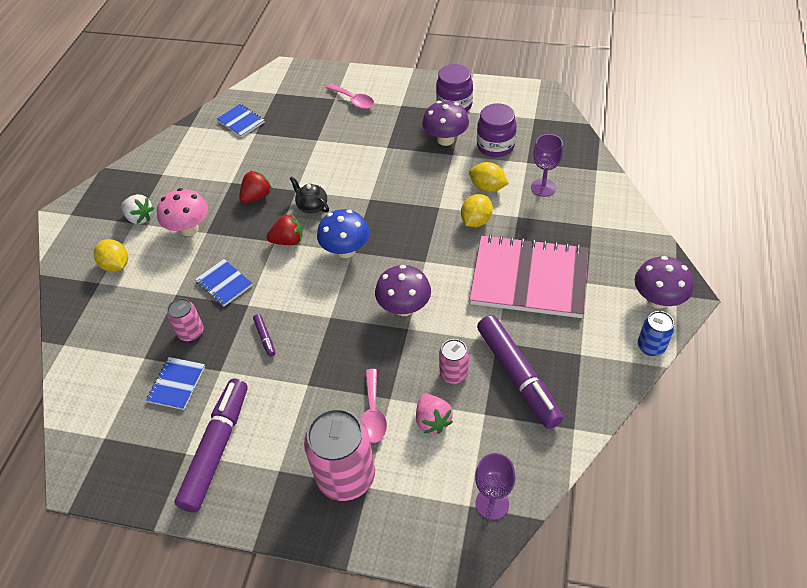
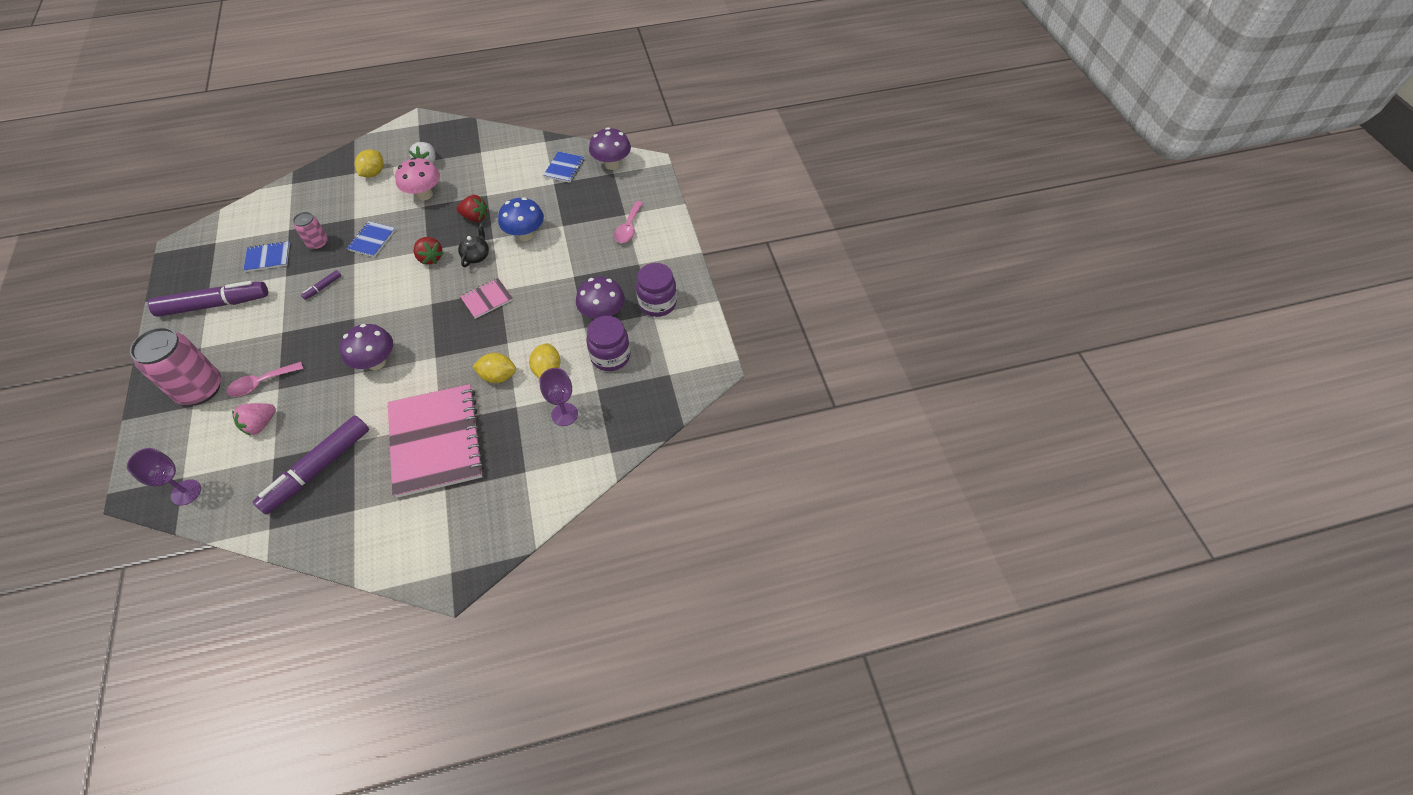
camera: 60 degrees right, 5 degrees up
blue mushroom [317,209,369,258] -> blue mushroom moved to [498,197,544,241]
pink can [439,339,469,384] -> none
purple mushroom [635,256,694,308] -> purple mushroom moved to [589,127,631,170]
blue can [638,311,675,356] -> none
none -> pink notebook [460,278,513,319]

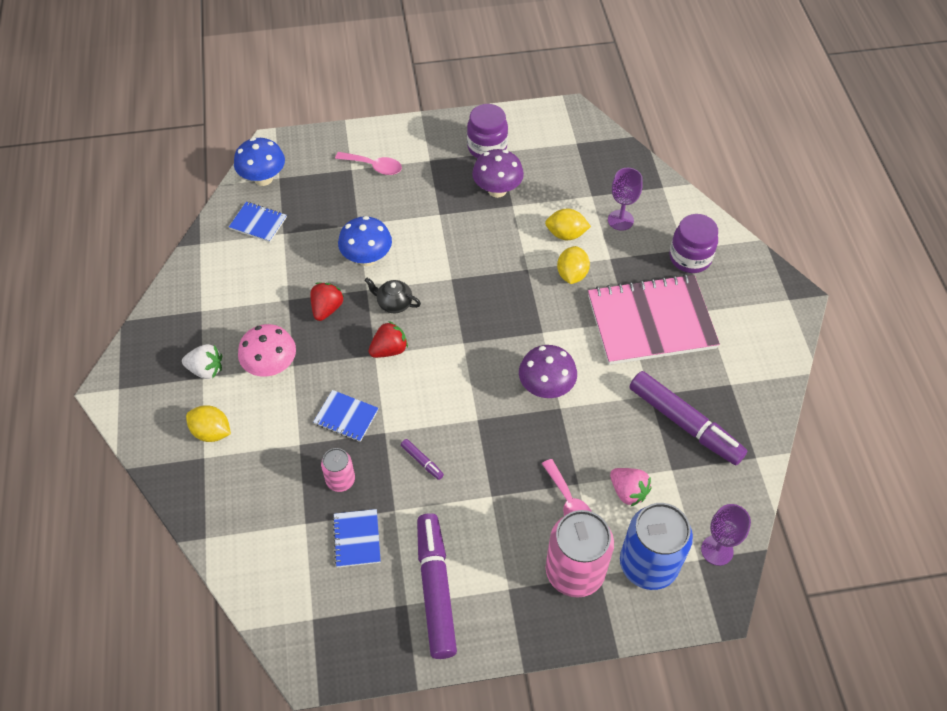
camera: 85 degrees left, 0 degrees up
pink notebook [460,278,513,319] -> none
purple jar [586,316,631,371] -> purple jar moved to [670,214,718,273]
purple mushroom [589,127,631,170] -> blue mushroom [234,138,285,186]
none -> blue can [620,503,693,590]

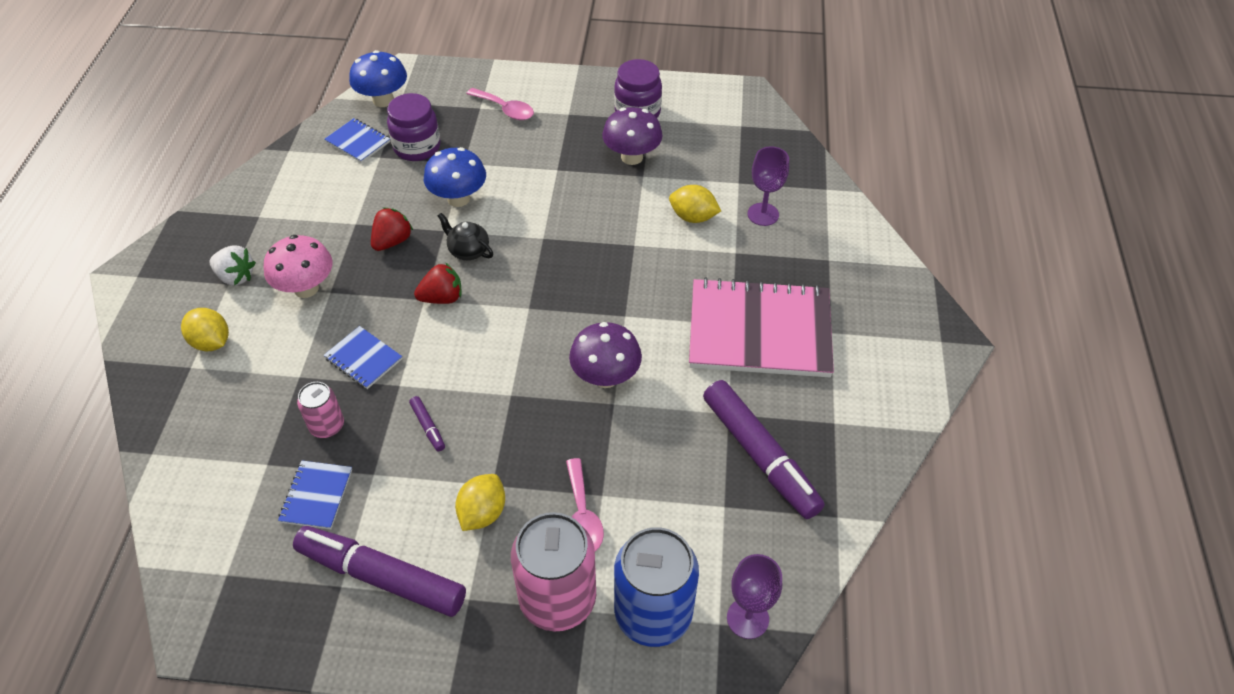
camera: 15 degrees right, 5 degrees down
purple marker [417,513,457,659] -> purple marker turned 75 degrees counterclockwise [293,526,466,617]
yellow lemon [557,246,590,284] -> yellow lemon moved to [455,474,505,531]
pink strawberry [610,468,652,507] -> none
purple jar [670,214,718,273] -> purple jar moved to [387,93,440,161]

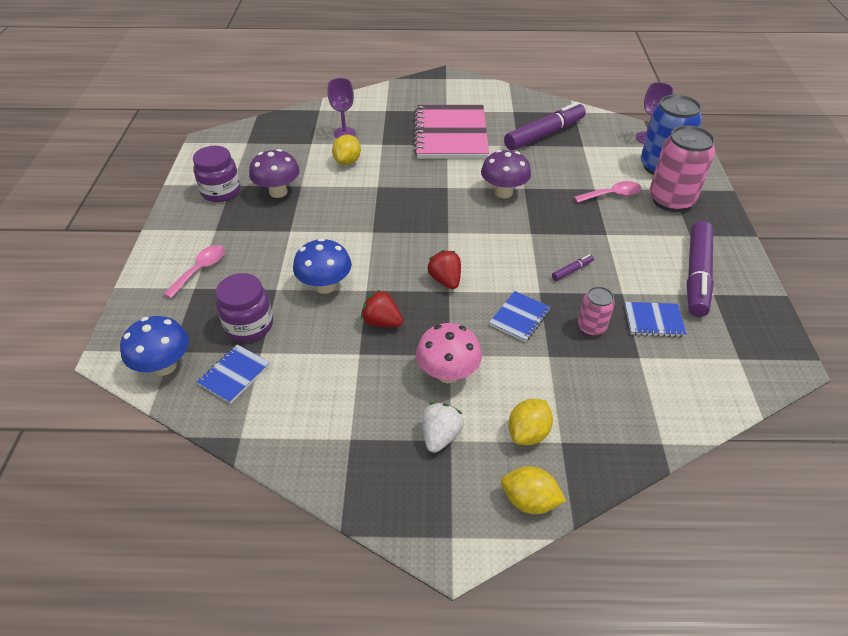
camera: 95 degrees left, 5 degrees down
black teapot [438,213,493,260] -> none
yellow lemon [455,474,505,531] -> yellow lemon moved to [501,466,566,514]

